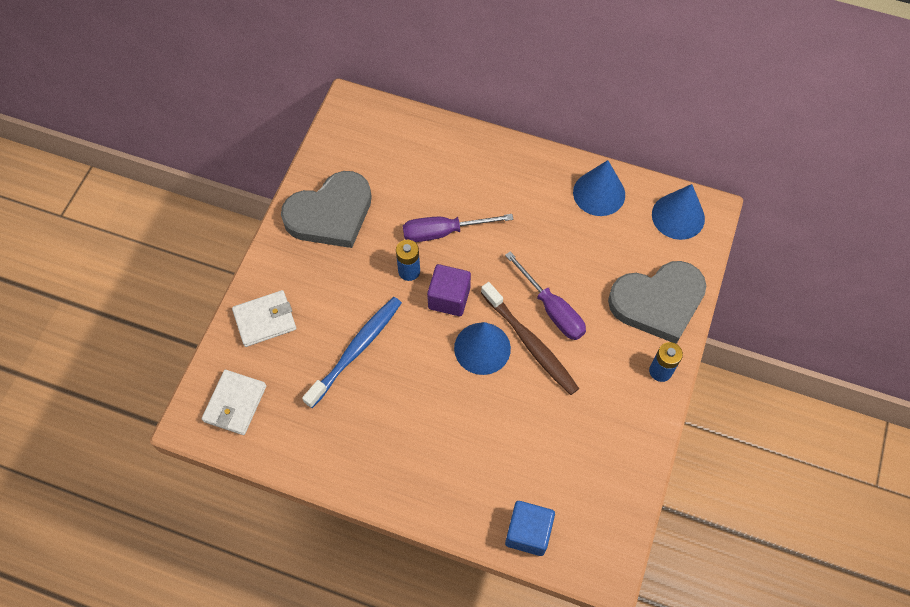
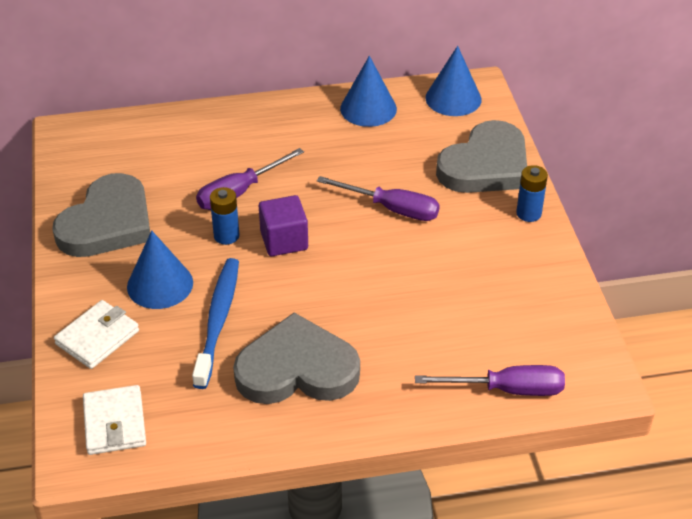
camera: 30 degrees left, 20 degrees down
blue cone [454,322,511,375] -> blue cone moved to [127,230,193,309]
brown toothbrush [481,282,579,395] -> none
blue cube [505,501,555,556] -> purple screwdriver [415,365,565,396]
none -> grey heart [233,313,360,404]

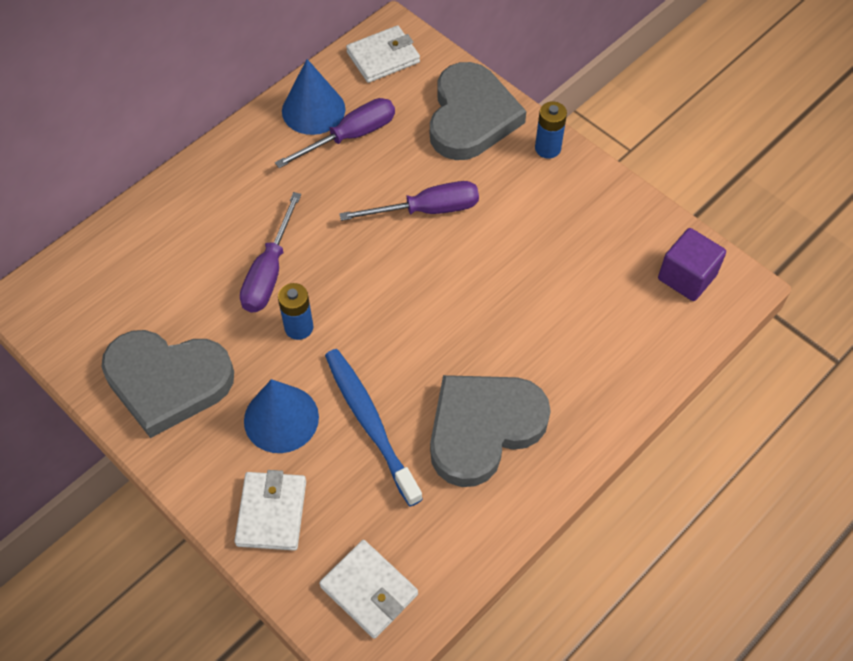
camera: 35 degrees left, 15 degrees up
grey heart [52,173,150,257] -> grey heart turned 105 degrees clockwise [101,330,234,438]
purple cube [259,195,308,256] -> purple cube moved to [658,228,726,301]
purple screwdriver [415,365,565,396] -> purple screwdriver moved to [275,98,395,168]
blue cone [426,46,482,116] -> white wallet [346,25,420,83]

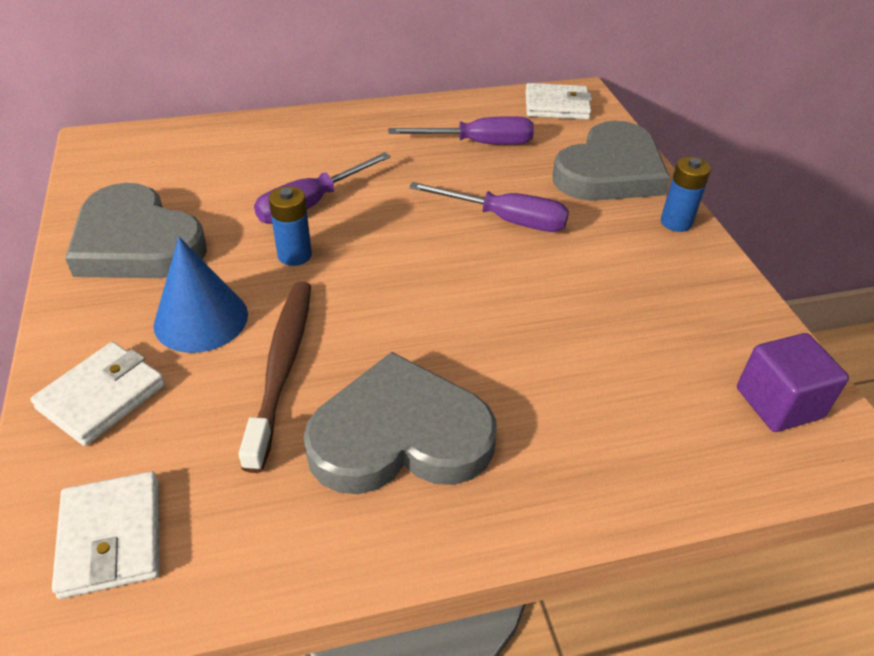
camera: 30 degrees right, 15 degrees down
blue cone [282,59,345,135] -> none
blue toothbrush [325,349,423,507] -> brown toothbrush [239,281,311,473]

